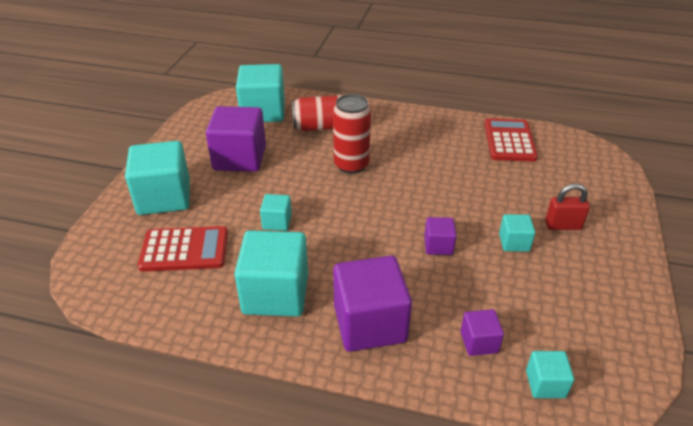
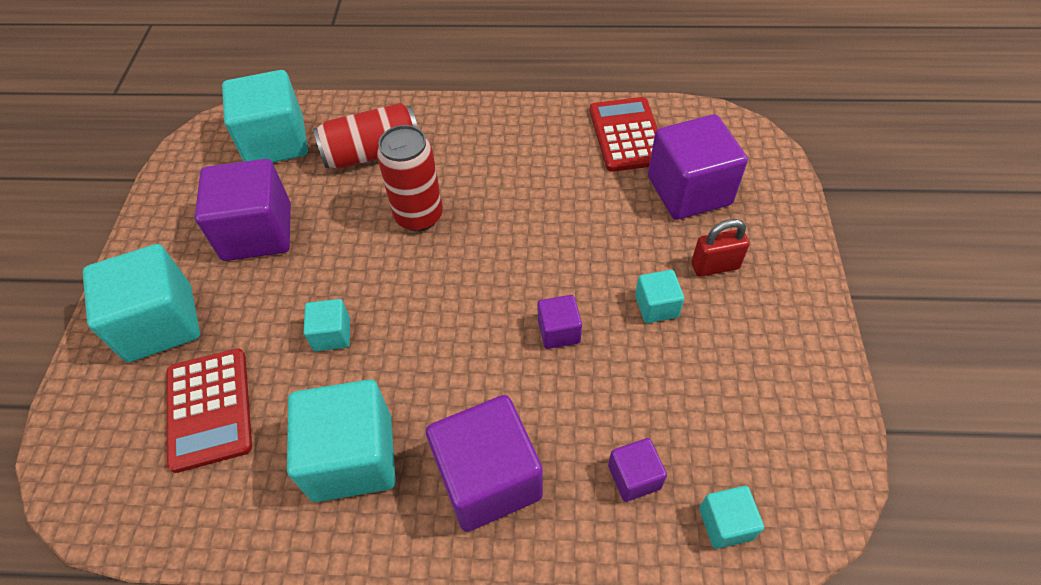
camera: 10 degrees left, 15 degrees up
red calculator [138,226,228,272] -> red calculator turned 90 degrees clockwise [167,348,252,473]
none -> purple cube [648,114,748,220]

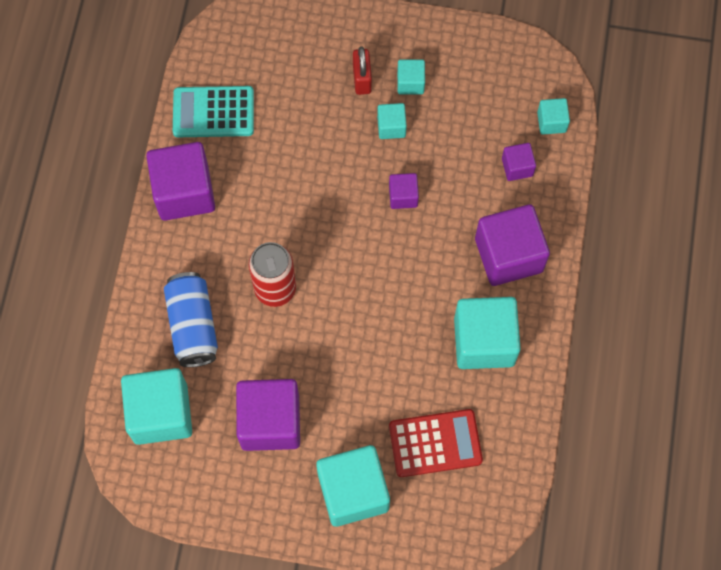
camera: 85 degrees left, 15 degrees up
turquoise cube [303,299,350,351] -> turquoise cube moved to [397,60,425,94]
red can [313,103,418,169] -> blue can [164,272,218,367]
red calculator [590,97,658,172] -> turquoise calculator [173,86,254,137]
purple cube [648,114,748,220] -> purple cube moved to [146,142,215,221]

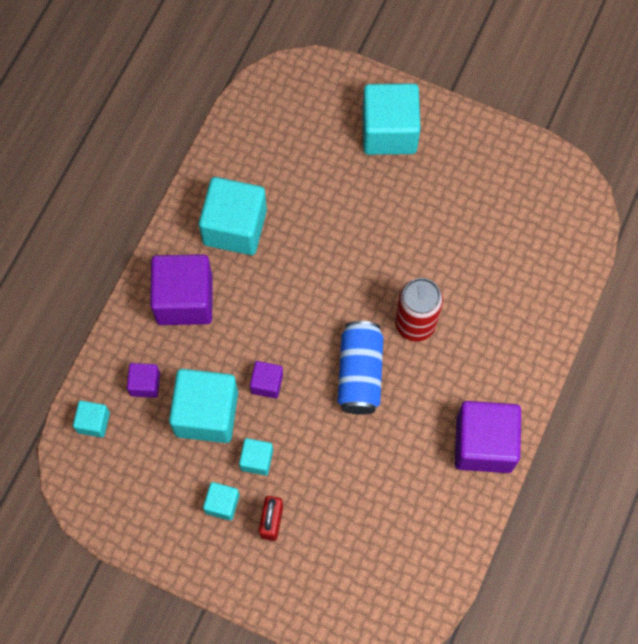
camera: 165 degrees left, 0 degrees up
turquoise cube [121,368,192,445] -> turquoise cube moved to [169,369,238,443]
blue can [164,272,218,367] -> blue can moved to [338,321,383,415]
turquoise calculator [173,86,254,137] -> none
purple cube [236,379,300,451] -> none
red calculator [389,409,483,477] -> none

